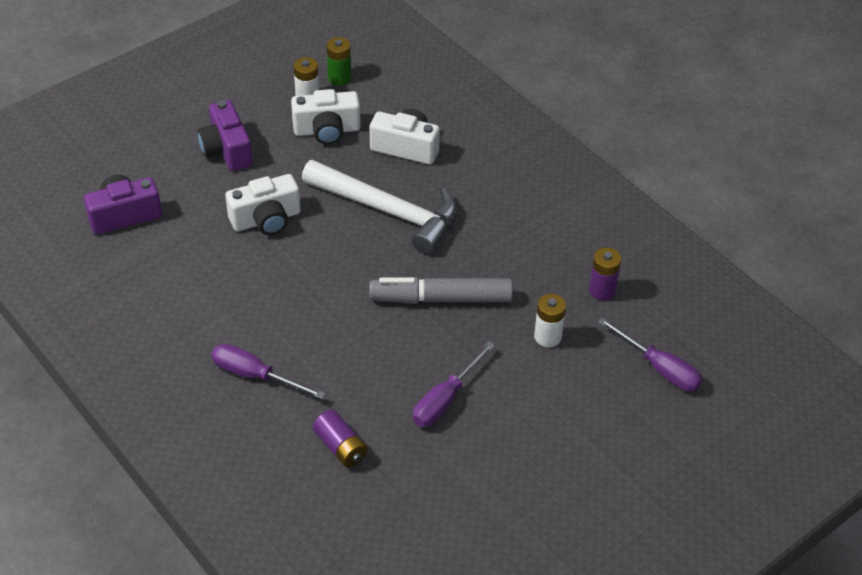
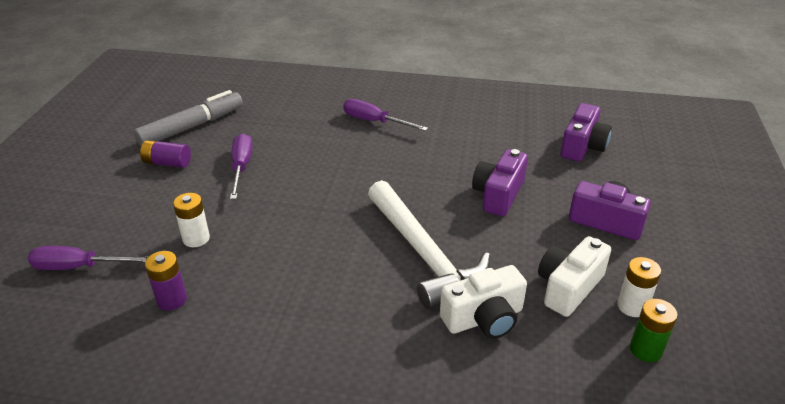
camera: 140 degrees right, 10 degrees down
purple screwdriver [211,344,325,399] -> purple screwdriver turned 135 degrees counterclockwise [343,99,428,131]
white camera [225,174,301,235] -> purple camera [472,149,528,216]
white hammer [302,160,457,254] -> white hammer turned 105 degrees counterclockwise [368,180,490,309]
purple battery [313,410,368,467] -> purple battery moved to [140,140,191,168]
grey marker [369,277,513,304] -> grey marker moved to [134,90,243,146]

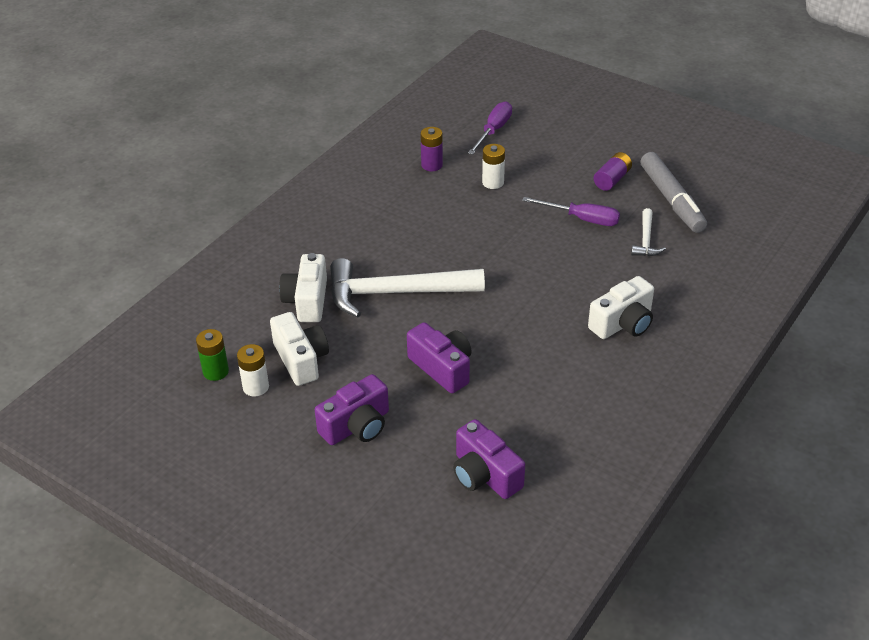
camera: 115 degrees right, 5 degrees up
purple screwdriver [343,99,428,131] -> white camera [588,276,654,339]
none -> white hammer [631,208,666,256]

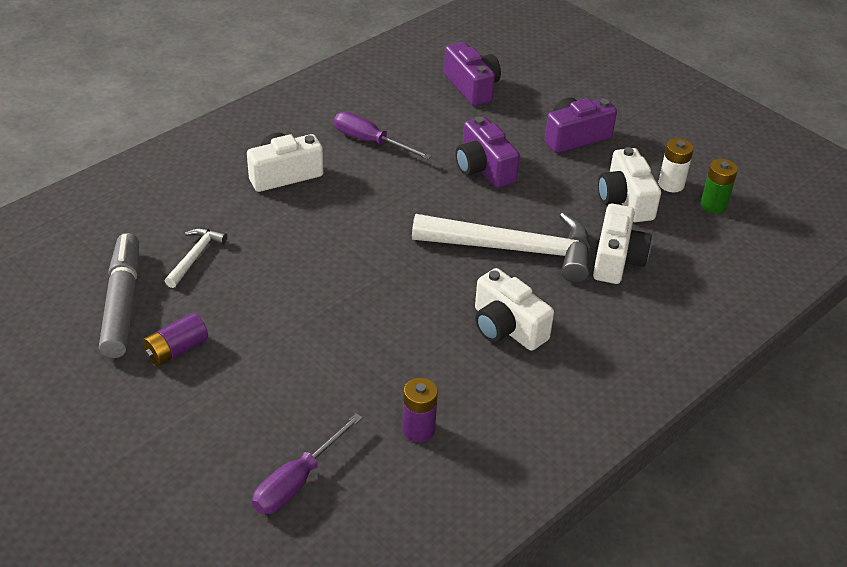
camera: 170 degrees left, 0 degrees up
white battery [482,144,505,189] -> none
purple screwdriver [522,197,620,226] -> purple screwdriver moved to [334,112,432,159]
none -> white camera [475,268,554,351]

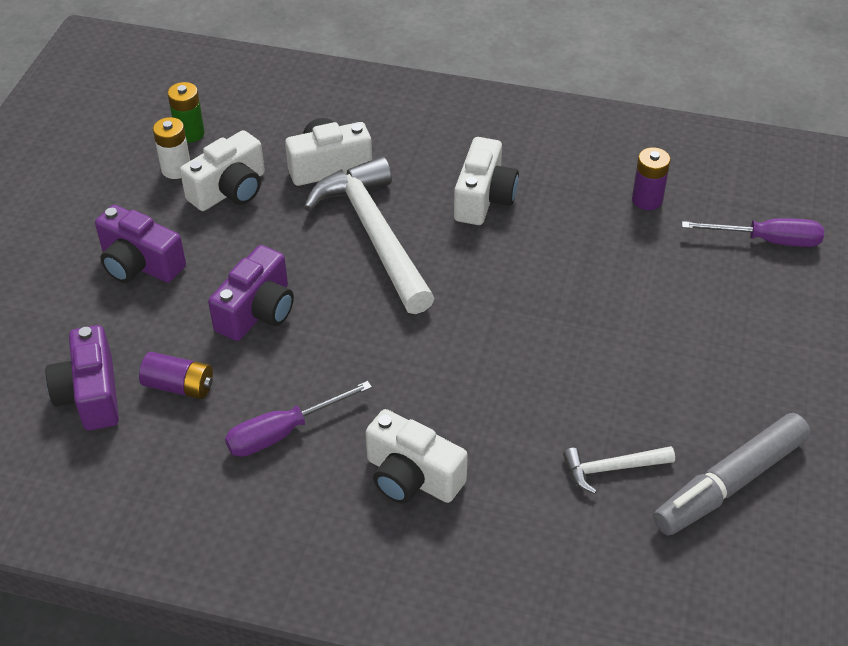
camera: 120 degrees left, 5 degrees up
purple battery [142,313,208,366] -> purple battery moved to [139,352,213,399]
purple screwdriver [334,112,432,159] -> purple screwdriver turned 60 degrees clockwise [225,381,372,457]
purple camera [444,42,501,106] -> purple camera turned 45 degrees counterclockwise [46,325,119,431]

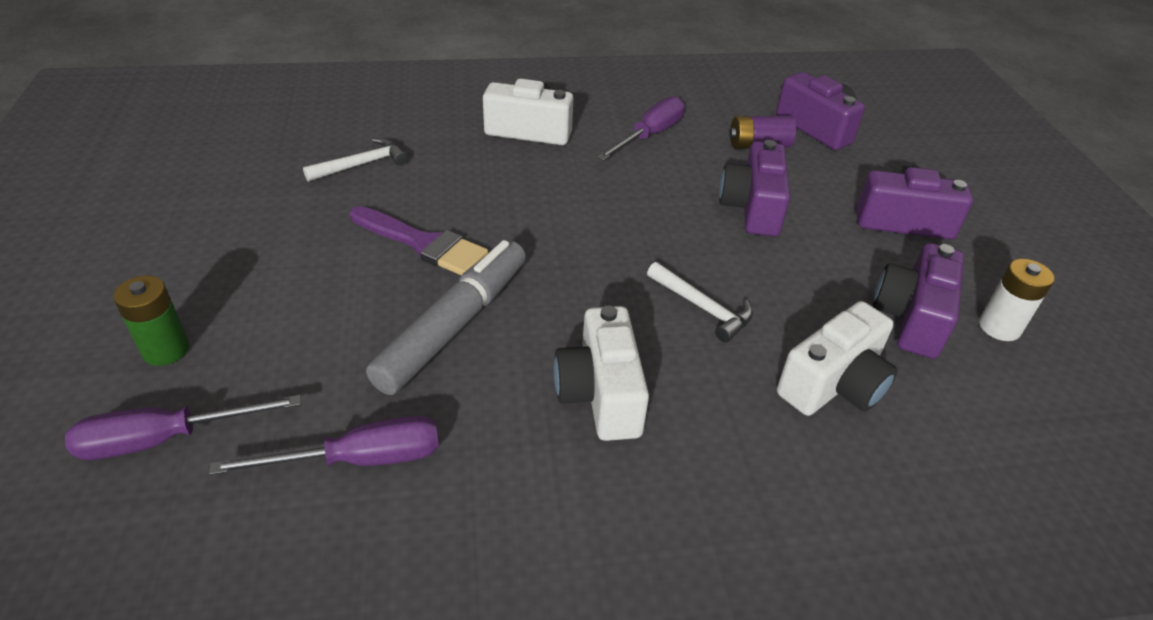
camera: 155 degrees right, 5 degrees down
green battery [168,82,205,143] -> green battery moved to [113,276,189,366]
white camera [180,130,265,211] -> purple camera [873,243,964,359]
white hammer [304,157,434,314] -> white hammer [647,262,753,343], size x0.46
purple battery [632,147,670,210] -> purple screwdriver [209,416,439,475]
grey marker [653,413,811,535] -> grey marker moved to [366,240,526,395]
none -> purple brush [350,206,488,275]

